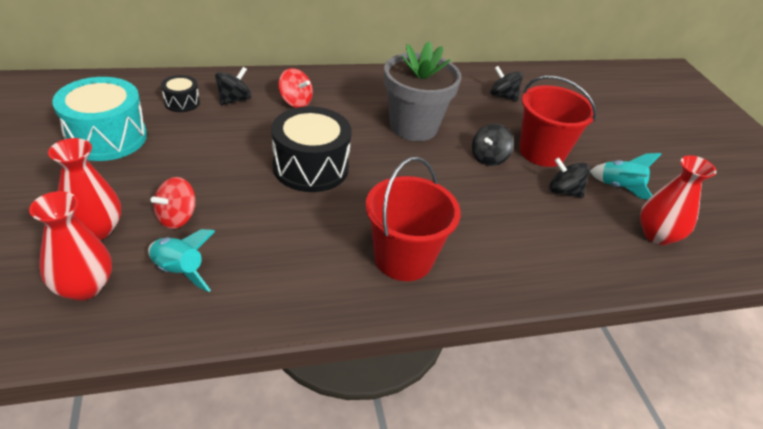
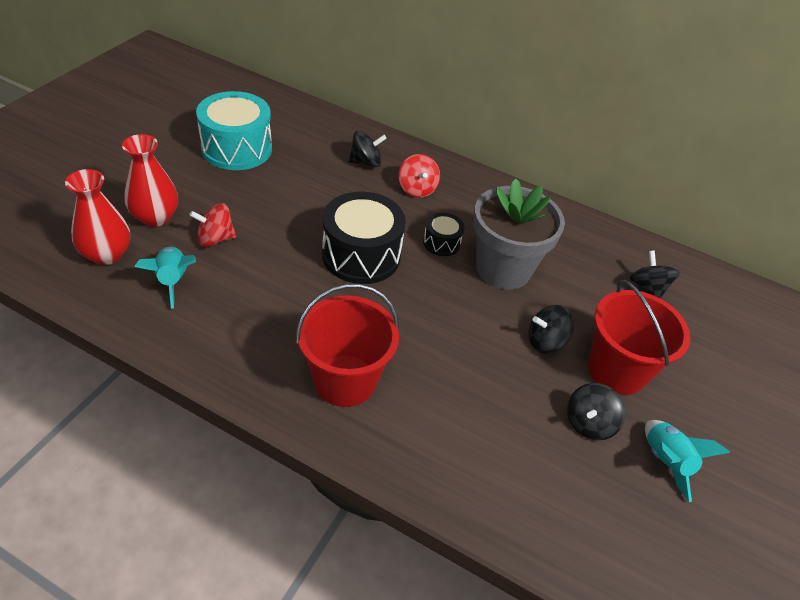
camera: 40 degrees right, 5 degrees up
black drum [161,75,200,112] -> black drum moved to [423,213,465,256]
black spinning top [549,158,590,198] -> black spinning top turned 120 degrees counterclockwise [567,383,626,440]
red vase [640,155,717,245] -> none

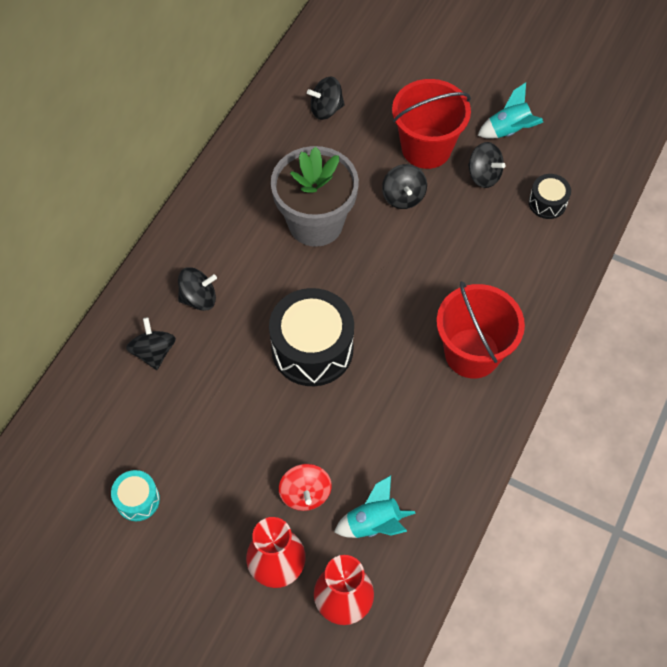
camera: 85 degrees left, 15 degrees up
turquoise drum [196,91,272,170] -> turquoise drum [111,470,160,521], size x0.50
red spinning top [399,154,440,198] -> black spinning top [178,267,217,311]
black drum [423,213,465,256] -> black drum moved to [529,174,571,219]

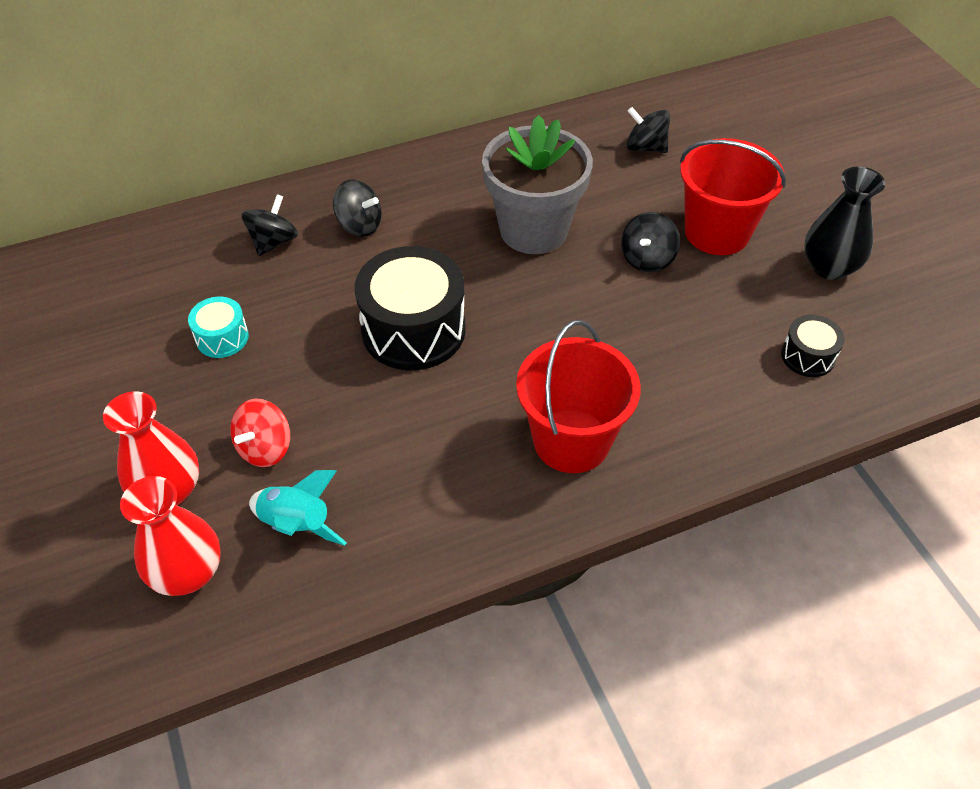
camera: 40 degrees right, 10 degrees down
turquoise drum [111,470,160,521] -> turquoise drum moved to [188,297,249,358]
black spinning top [468,142,506,188] -> none
turquoise rocket [478,83,543,139] -> black vase [804,166,885,280]

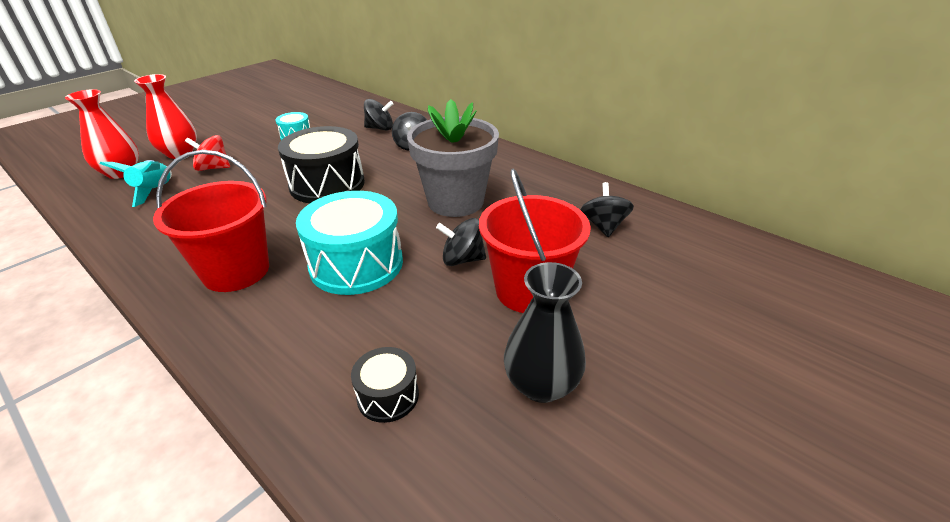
camera: 65 degrees right, 15 degrees down
none -> turquoise drum [296,191,403,295]

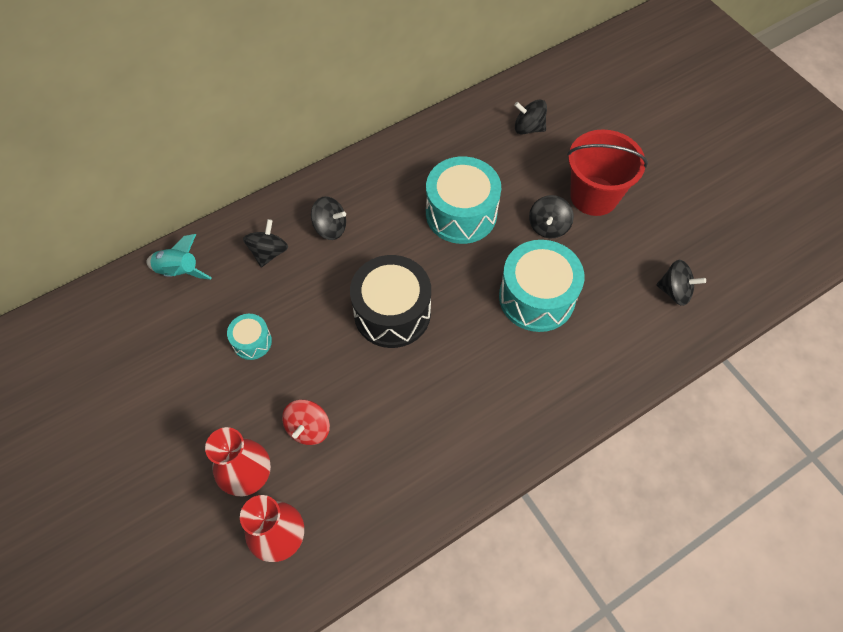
camera: 75 degrees left, 25 degrees up
turquoise rocket [100,160,172,207] -> turquoise rocket moved to [146,234,212,280]
red bucket [153,150,269,292] -> none
black drum [351,347,419,423] -> black spinning top [656,260,706,306]
grey flower pot [407,99,499,217] -> turquoise drum [426,156,501,244]
black vase [504,262,586,403] -> none

